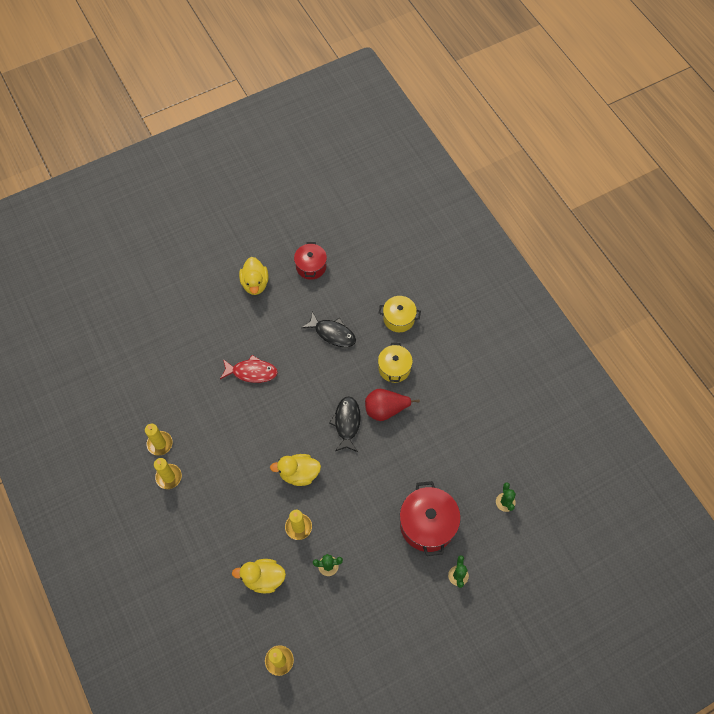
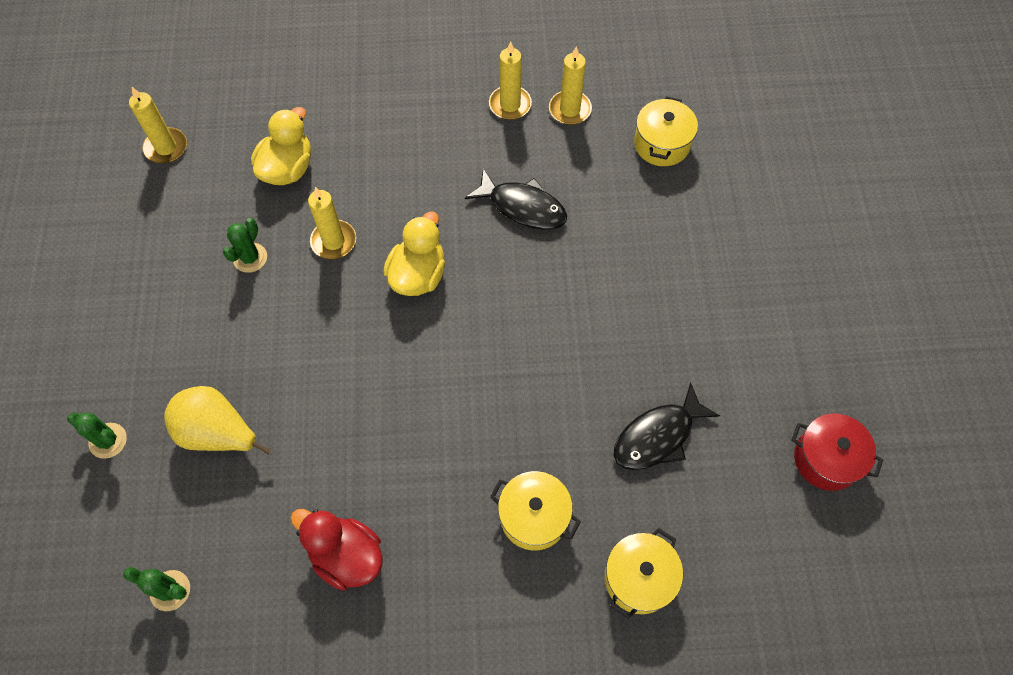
camera: 115 degrees right, 0 degrees up
red fish [220,355,278,383] -> none
yellow duck [239,257,268,295] -> none
black fish [329,396,361,452] -> black fish moved to [465,169,567,230]
red pear [365,389,420,421] -> none
red pot [400,481,461,556] -> yellow pear [164,386,271,454]
none -> red duck [291,509,383,591]
none -> yellow pot [634,96,698,166]

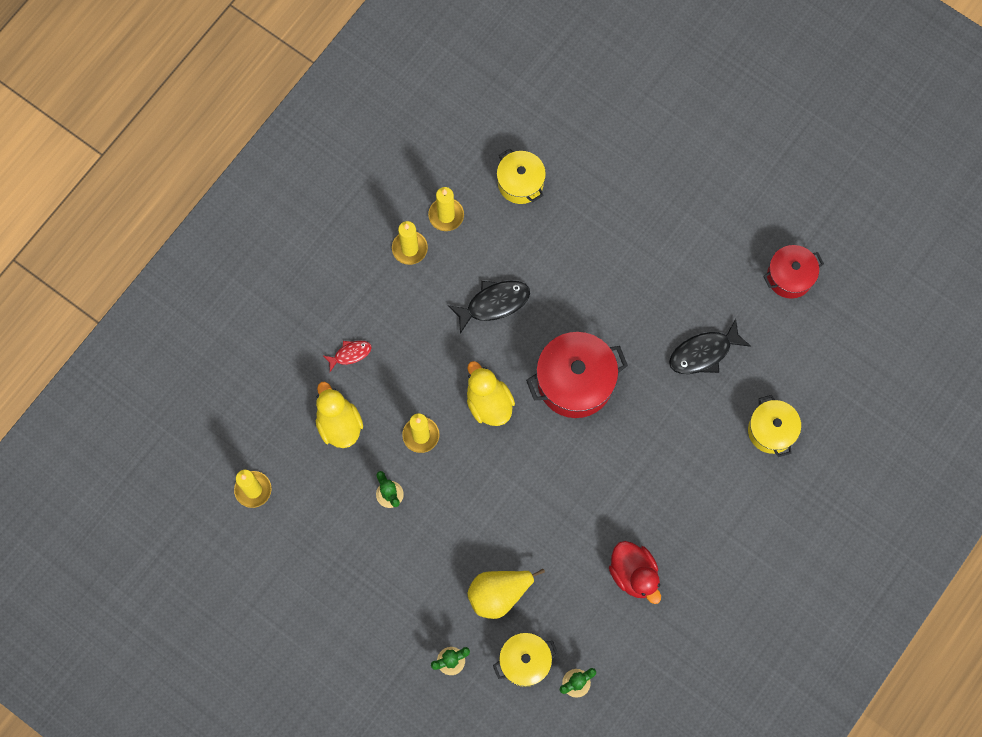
camera: 50 degrees left, 10 degrees up
red duck [291,509,383,591] -> red duck turned 105 degrees counterclockwise [609,541,661,604]
yellow pot [490,471,581,550] -> yellow pot moved to [493,633,558,687]
black fish [614,383,720,470] -> black fish turned 60 degrees clockwise [669,319,751,374]
none -> red fish [324,340,372,372]
none -> red pot [526,332,628,418]

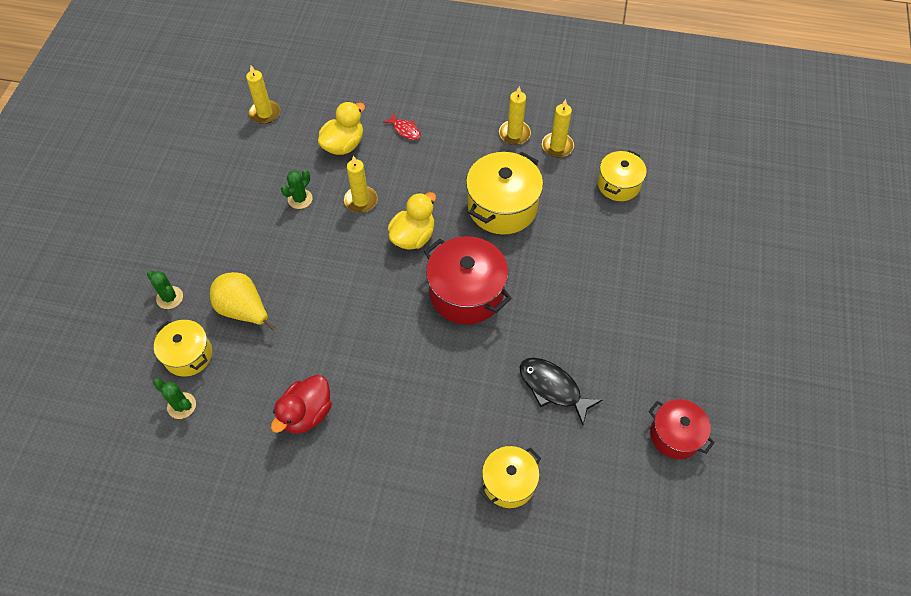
camera: 65 degrees right, 15 degrees down
black fish [448,280,530,334] -> yellow pot [466,151,543,235]

